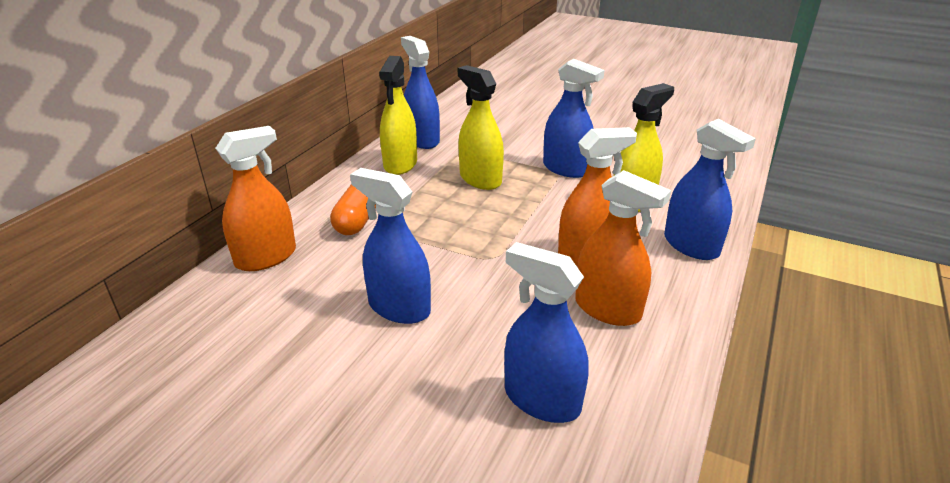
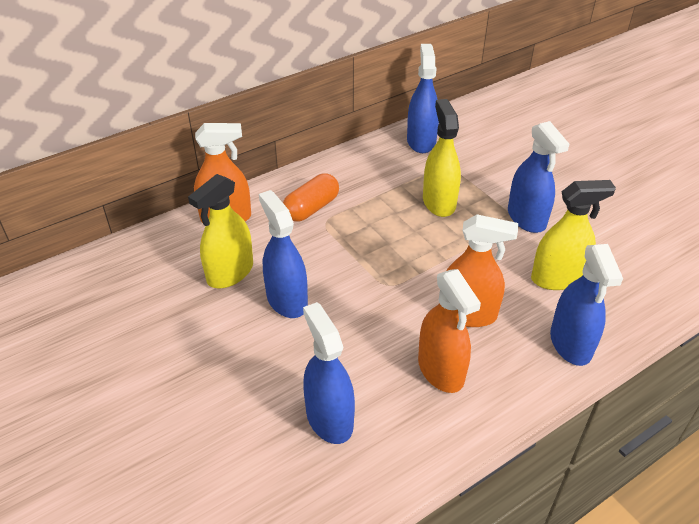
camera: 30 degrees right, 10 degrees up
yellow spray bottle [379,56,417,175] -> yellow spray bottle moved to [188,174,253,289]

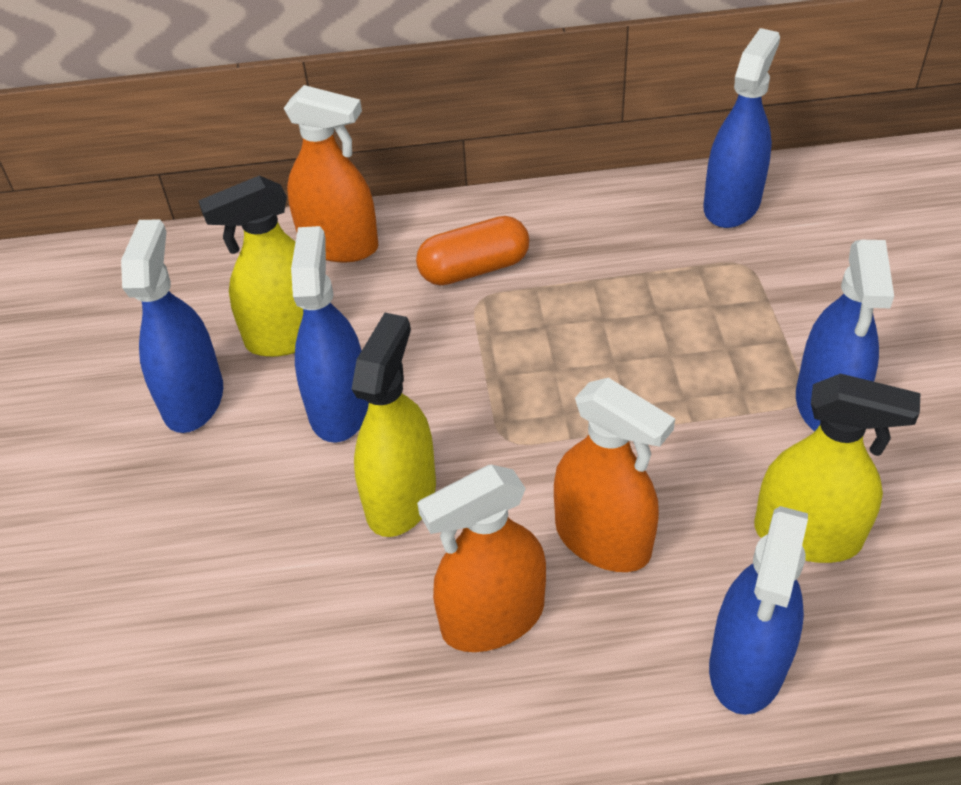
camera: 30 degrees right, 5 degrees up
blue spray bottle [303,302,355,444] -> blue spray bottle moved to [121,220,223,433]
orange spray bottle [418,269,481,393] -> orange spray bottle turned 60 degrees clockwise [417,465,546,652]
yellow spray bottle [423,99,461,217] -> yellow spray bottle moved to [351,313,436,537]

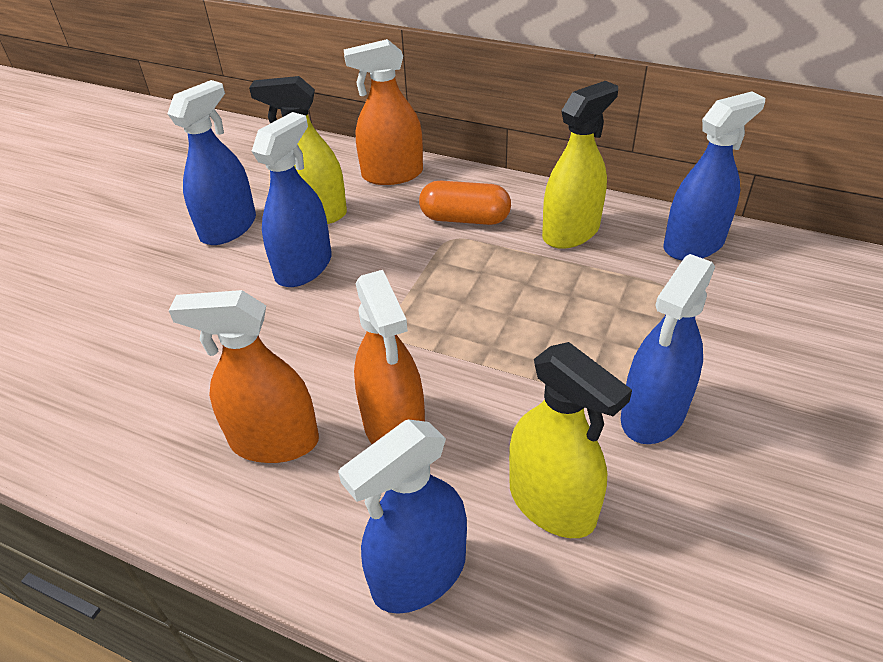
camera: 30 degrees right, 5 degrees down
orange spray bottle [284,85,379,263] -> orange spray bottle turned 120 degrees clockwise [344,39,423,185]
yellow spray bottle [351,313,436,537] -> yellow spray bottle moved to [542,81,618,249]

